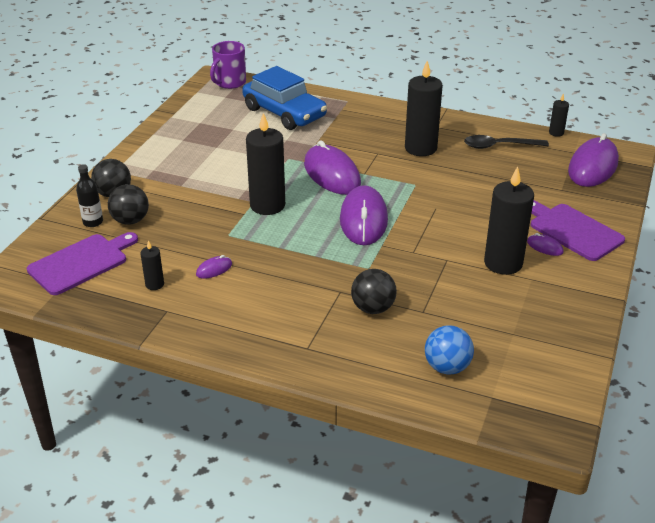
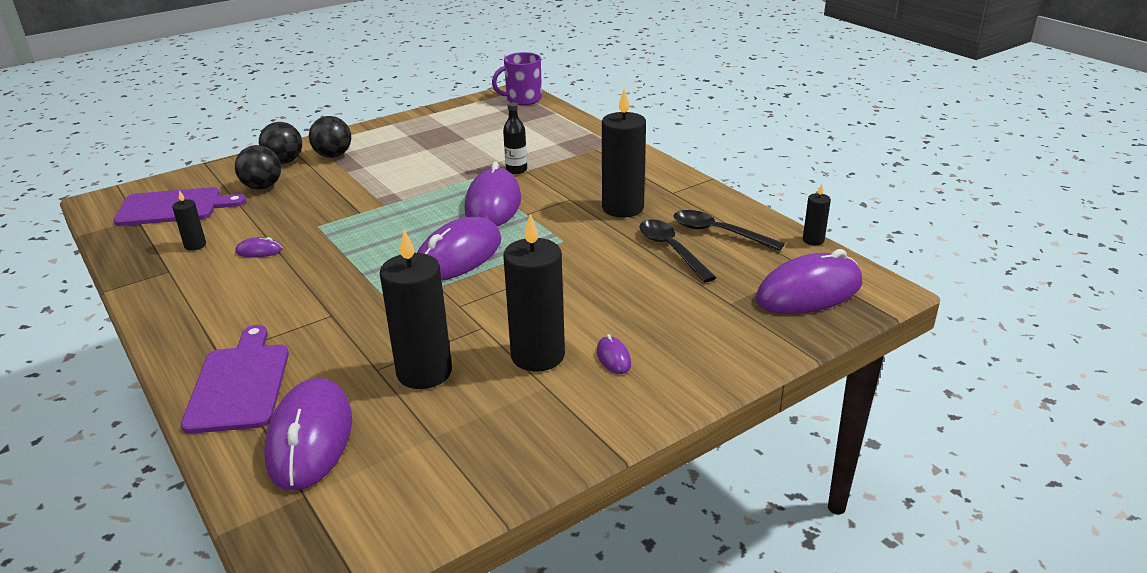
camera: 35 degrees right, 5 degrees down
black bottle [76,164,103,227] -> black bottle moved to [503,103,527,174]
blue car [242,66,327,130] -> none
black candle [246,113,285,215] -> black candle moved to [380,229,452,389]
black ball [351,269,397,314] -> black ball moved to [309,116,351,158]
blue ball [425,325,474,375] -> purple mouse [264,378,352,491]
purple cutting board [531,200,625,261] -> purple cutting board moved to [181,325,289,434]
none -> black spoon [639,219,716,283]

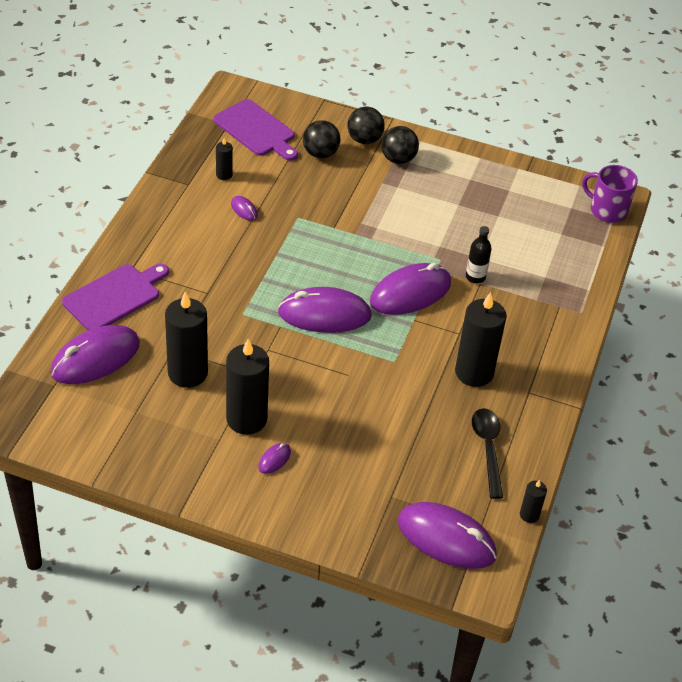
camera: 50 degrees right, 15 degrees up
black spoon [639,219,716,283] -> none

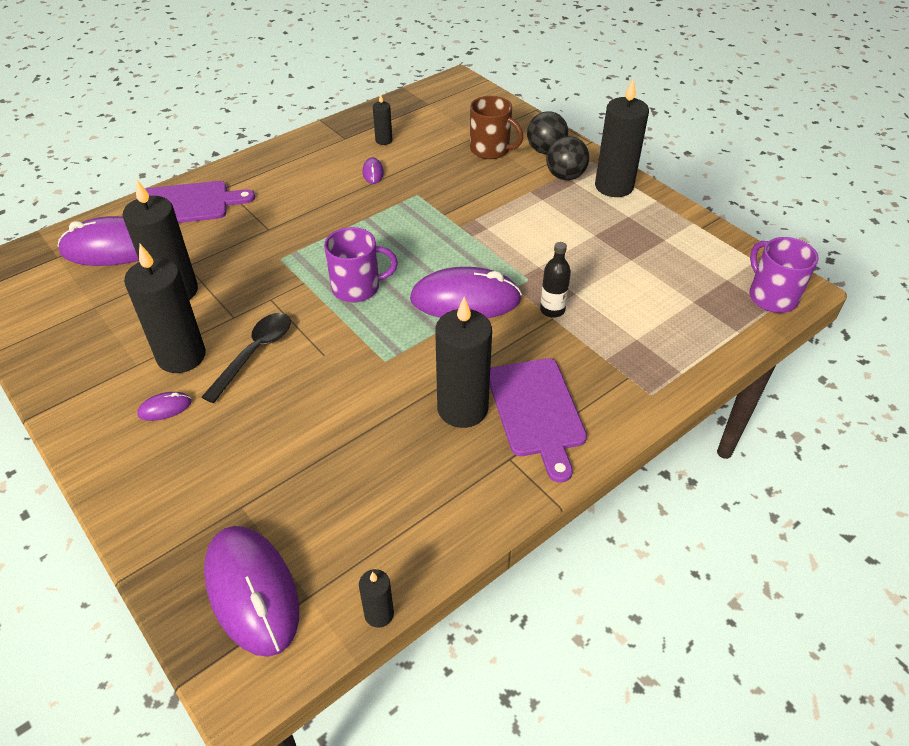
camera: 35 degrees right, 0 degrees up
purple cutting board [213,99,298,161] -> purple cutting board moved to [490,358,587,482]
purple mouse [278,287,372,333] -> purple mug [324,227,398,302]
black ball [303,120,340,158] -> brown mug [470,96,523,159]
black spoon [472,408,503,499] -> black spoon moved to [202,313,291,403]
none -> black candle [595,78,649,197]

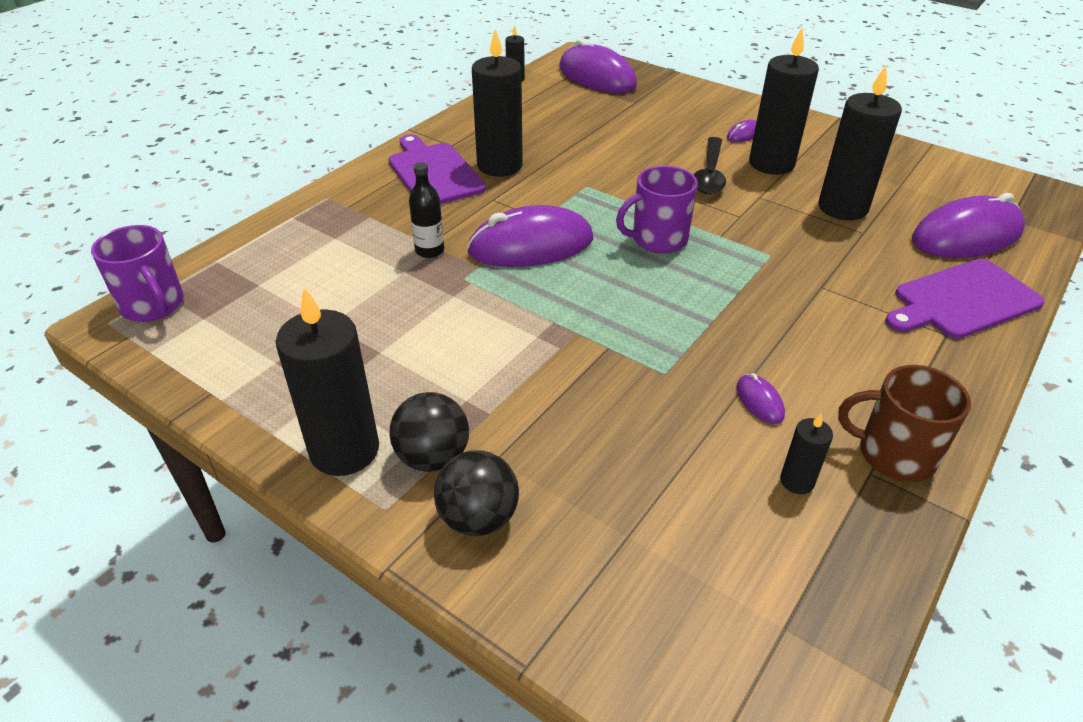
camera: 165 degrees right, 5 degrees down
brown mug [470,96,523,159] -> brown mug moved to [838,365,971,482]

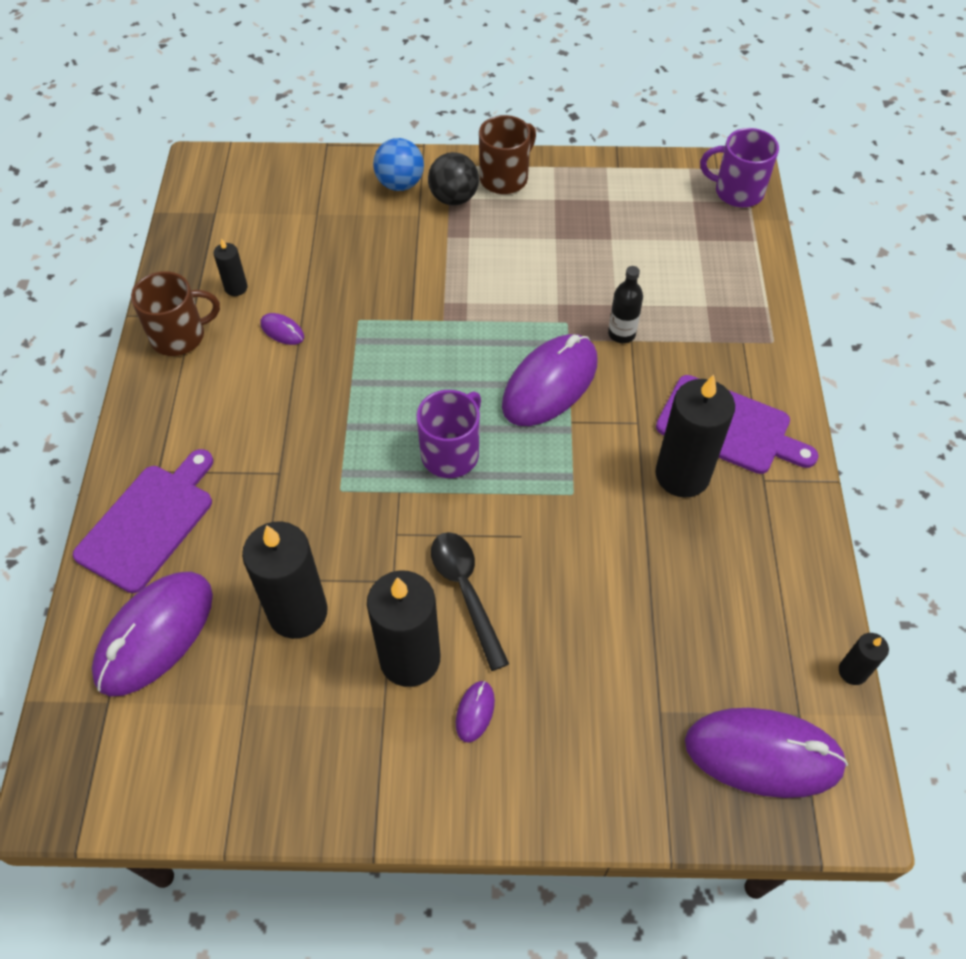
camera: 145 degrees right, 15 degrees up
black candle [276,287,379,476] -> brown mug [479,115,536,194]
black ball [434,450,519,536] -> blue ball [373,138,424,191]

